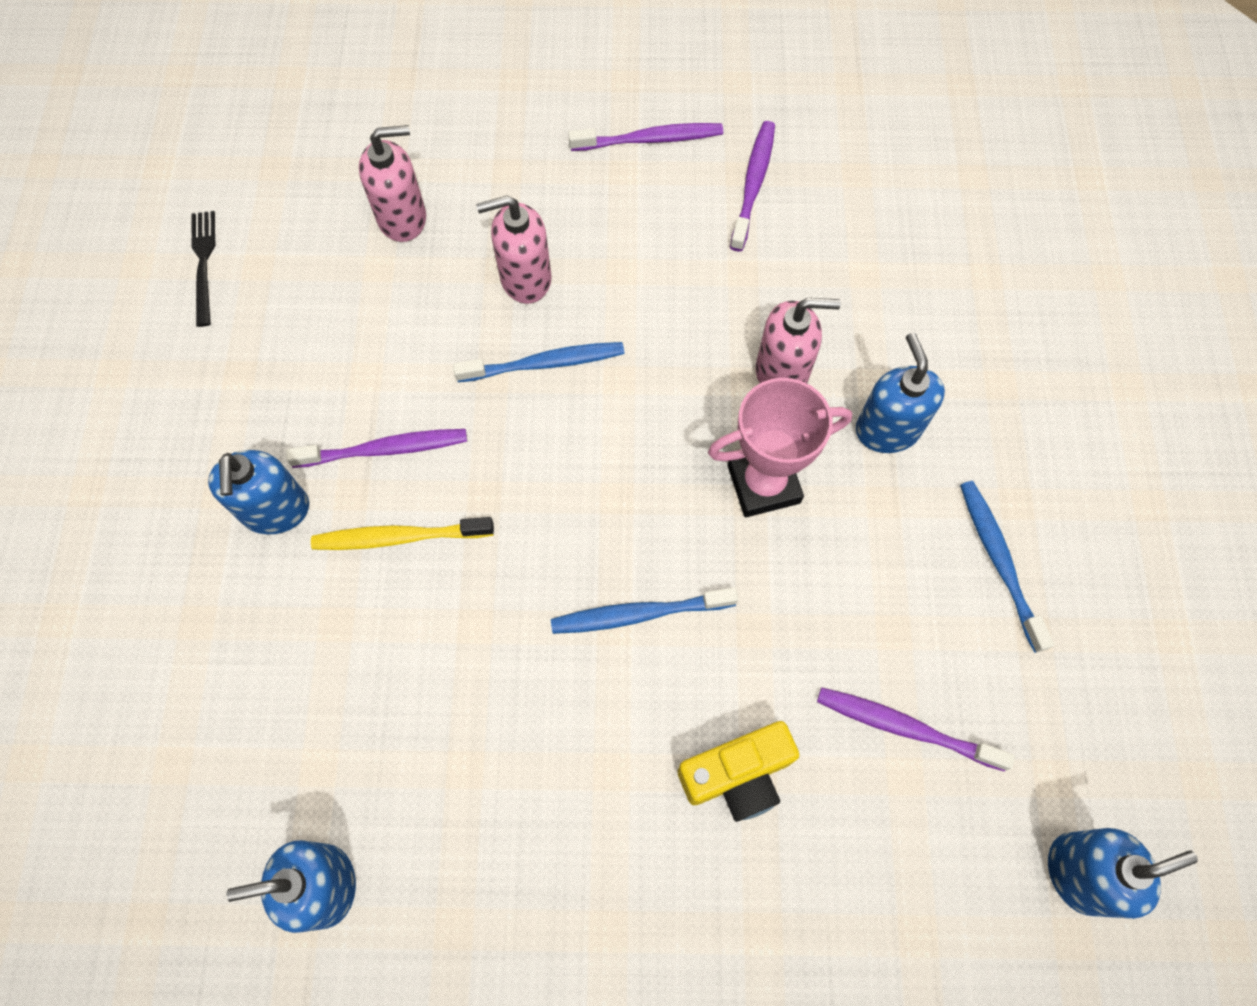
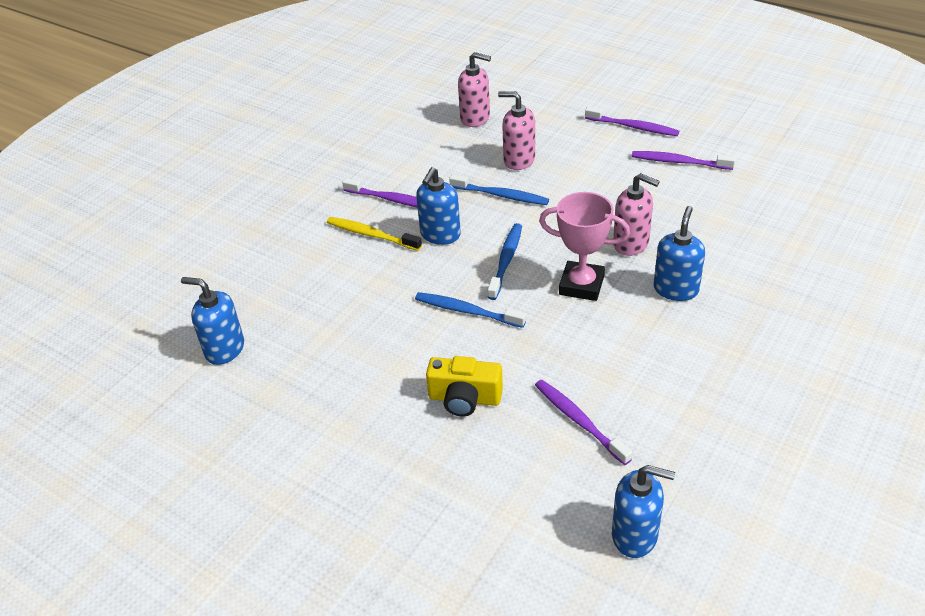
camera: 35 degrees right, 25 degrees down
black fork [191,211,215,327] -> none
blue soap dispenser [208,450,309,534] -> blue soap dispenser moved to [416,167,461,245]
purple toothbrush [730,121,775,251] -> purple toothbrush turned 120 degrees counterclockwise [632,151,736,170]
blue toothbrush [960,481,1054,653] -> blue toothbrush moved to [488,223,522,300]

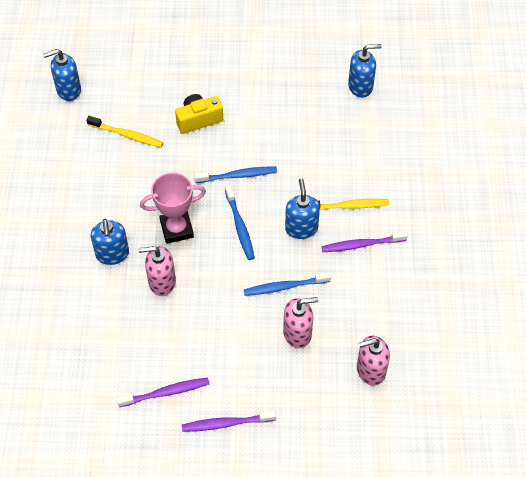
camera: 145 degrees right, 15 degrees up
purple toothbrush [535,380,632,465] -> yellow toothbrush [86,116,163,147]

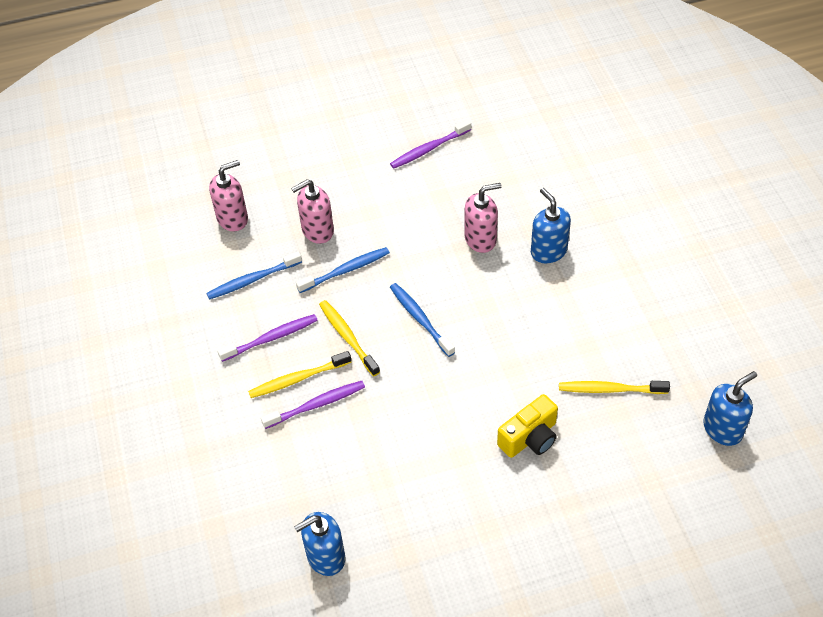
camera: 165 degrees right, 5 degrees down
pink trophy [140,172,206,244] -> none
purple toothbrush [182,410,276,432] -> purple toothbrush moved to [261,381,365,429]
blue toothbrush [194,166,277,183] -> blue toothbrush moved to [206,251,302,300]
blue soap dispenser [285,178,320,239] -> yellow toothbrush [319,300,380,377]

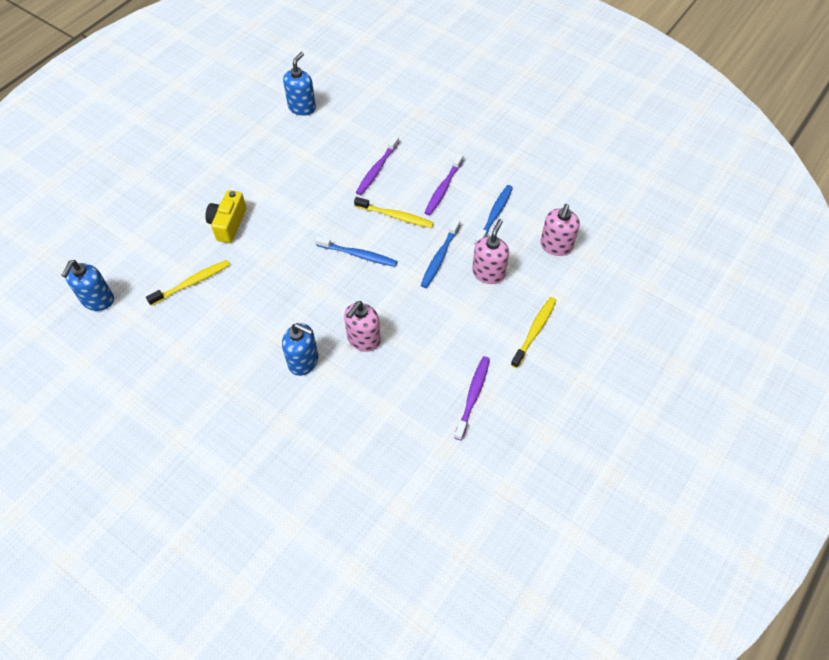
camera: 140 degrees right, 5 degrees up
yellow toothbrush [248,351,351,398] -> yellow toothbrush moved to [511,297,557,368]

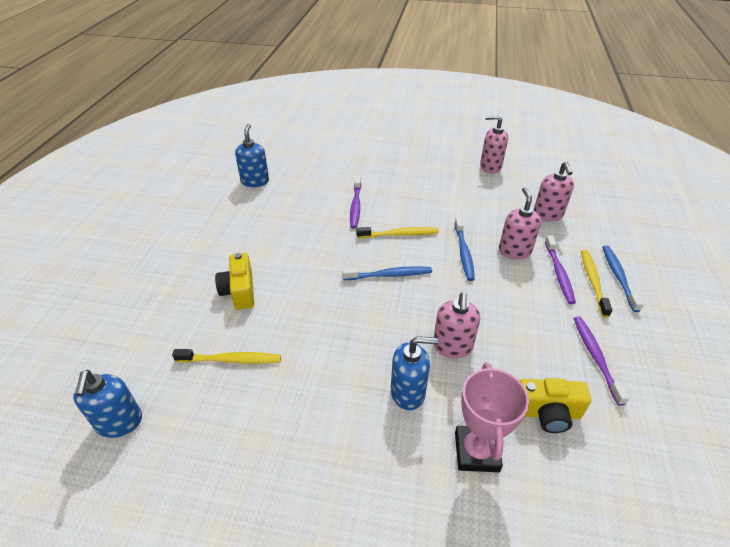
camera: 25 degrees left, 15 degrees down
yellow toothbrush [146,260,230,306] -> yellow toothbrush turned 60 degrees clockwise [172,349,281,364]
purple toothbrush [424,153,464,216] -> purple toothbrush moved to [545,235,576,304]
blue toothbrush [475,185,513,245] -> blue toothbrush moved to [602,246,644,312]
none -> pink trophy [455,362,529,472]
none -> pink soap dispenser [480,115,508,173]
none -> yellow camera [520,378,591,433]

